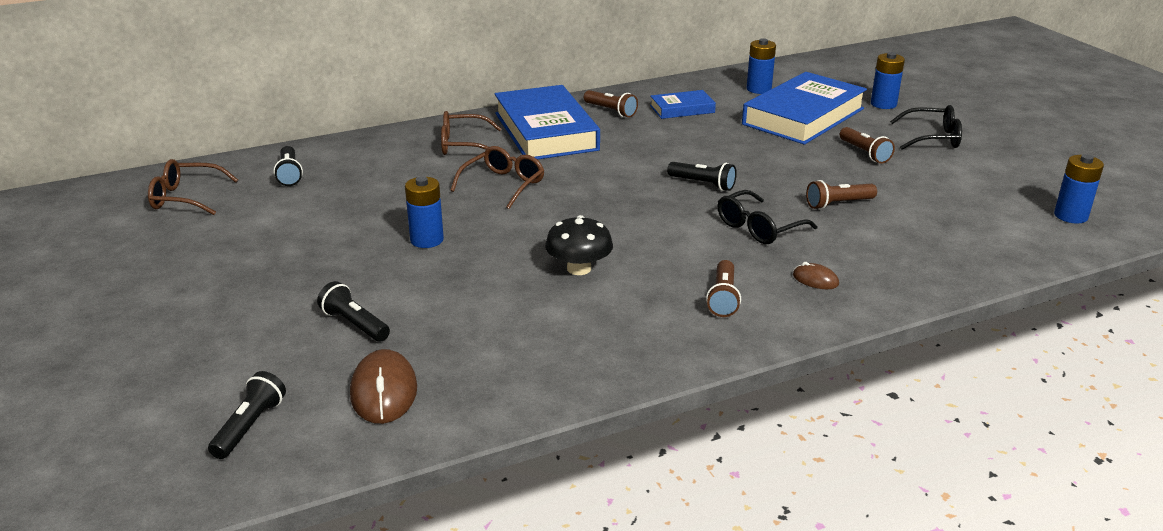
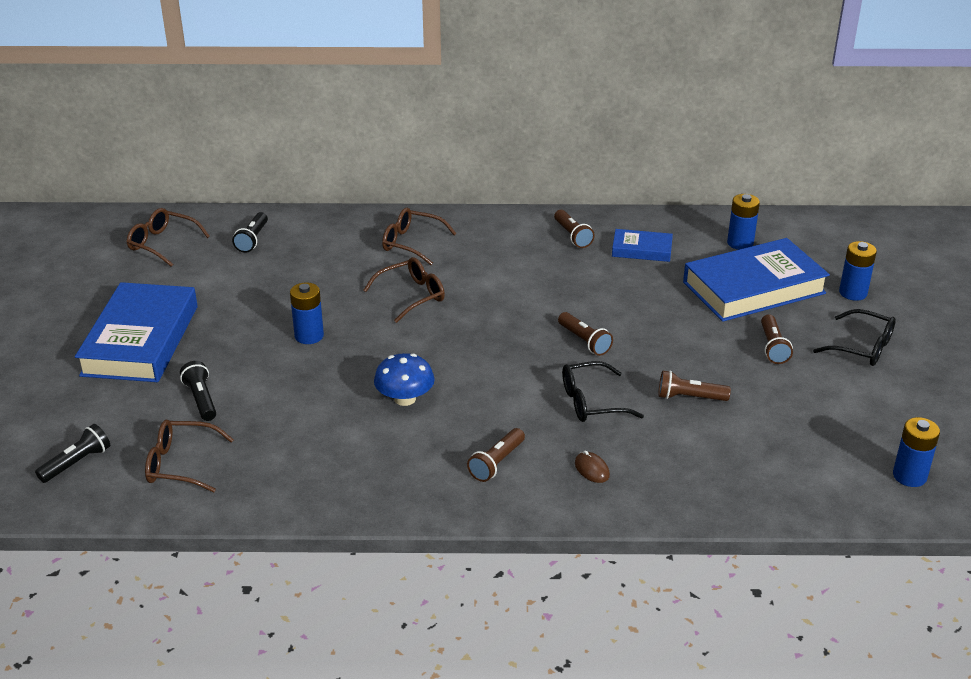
camera: 25 degrees right, 5 degrees up
brown mouse [350,349,417,424] -> brown glasses [145,420,234,493]
blue book [495,85,600,159] -> blue book moved to [75,282,198,382]
black mushroom [545,215,613,275] -> blue mushroom [374,353,435,406]
black flashlight [667,162,737,191] -> brown flashlight [558,312,613,356]

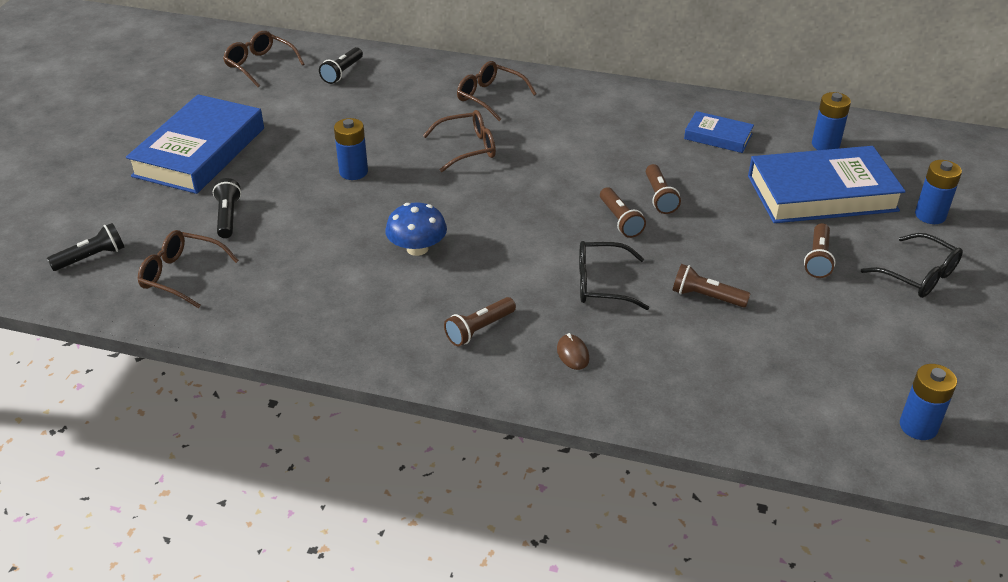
camera: 15 degrees right, 5 degrees up
brown flashlight [554,210,595,248] -> brown flashlight moved to [646,164,681,214]

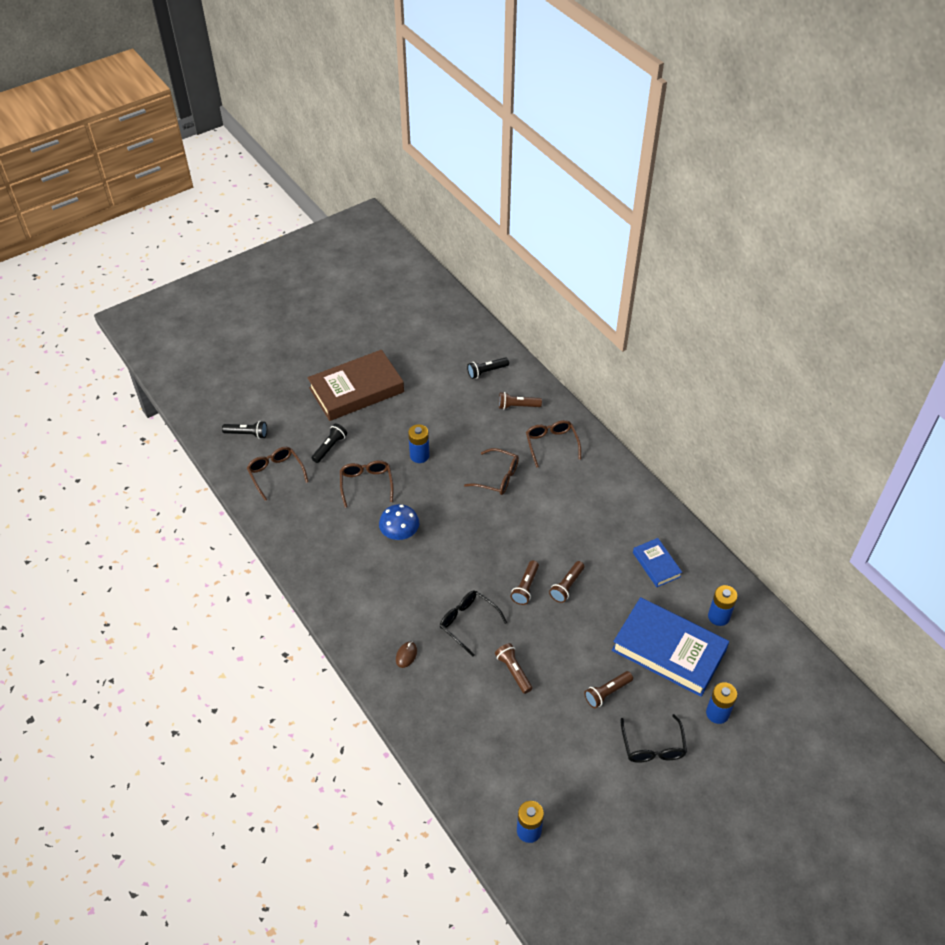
camera: 40 degrees right, 10 degrees up
blue book [126,94,264,194] -> brown book [307,350,404,421]
brown glasses [223,31,304,87] -> brown glasses moved to [340,460,393,508]
brown flashlight [444,297,516,346] -> brown flashlight moved to [499,392,542,410]

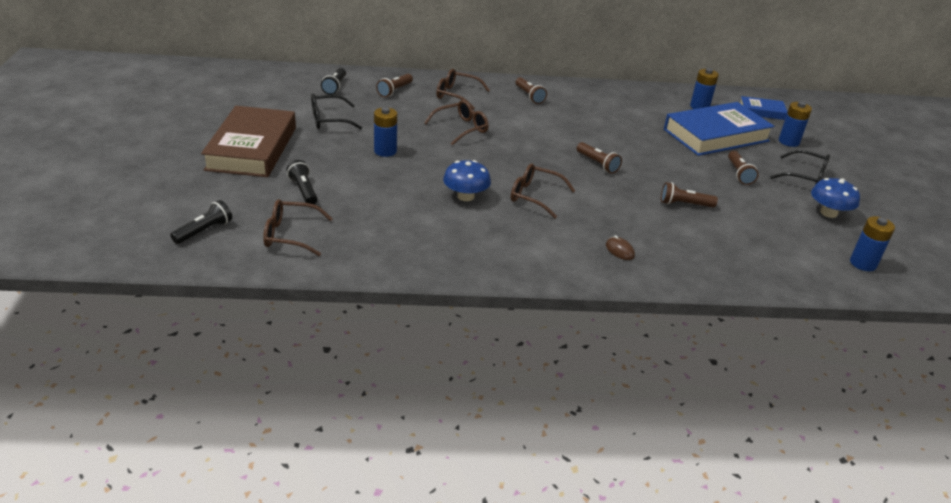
camera: 60 degrees left, 15 degrees down
brown glasses [340,460,393,508] -> brown glasses moved to [511,163,575,219]
black glasses [440,590,507,657] -> black glasses moved to [311,94,362,130]
brown flashlight [549,561,584,603] -> brown flashlight moved to [516,77,547,104]
blue book [633,538,682,587] -> blue book moved to [740,96,788,120]
none -> blue mushroom [811,178,860,218]

